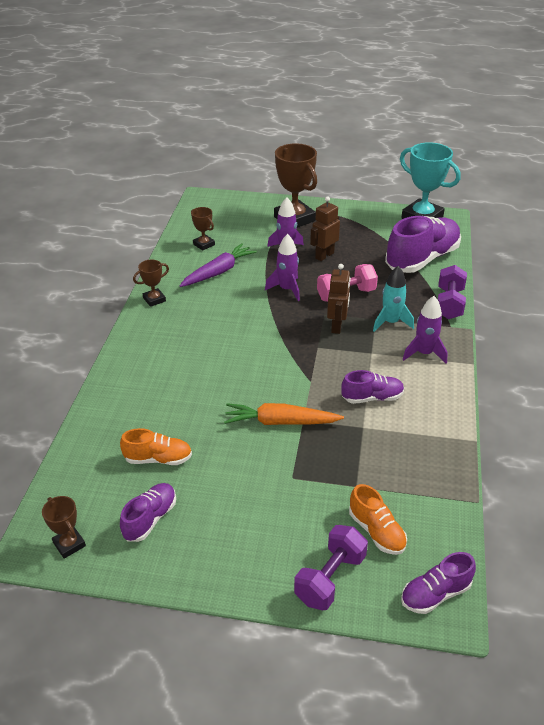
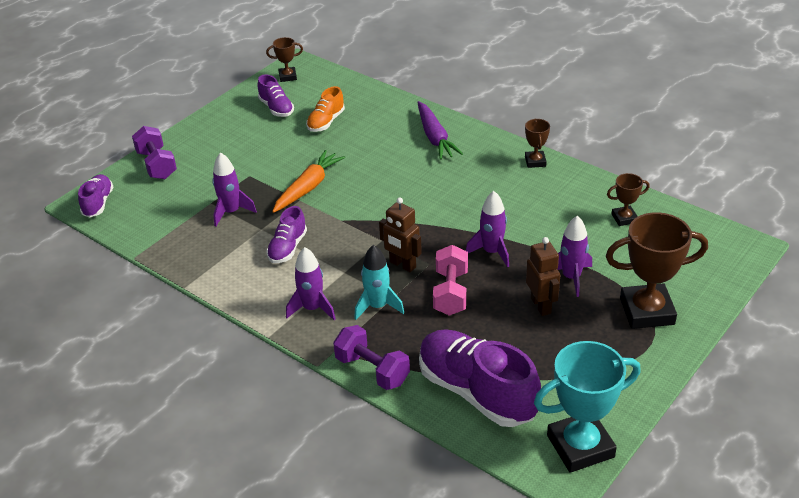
camera: 120 degrees right, 0 degrees up
purple carrot [180,243,257,287] -> purple carrot moved to [418,101,463,160]
orange shoe [349,484,407,555] -> none
purple shoe [385,216,461,273] -> purple shoe turned 150 degrees clockwise [419,329,541,427]
none -> purple rocket [212,152,257,227]

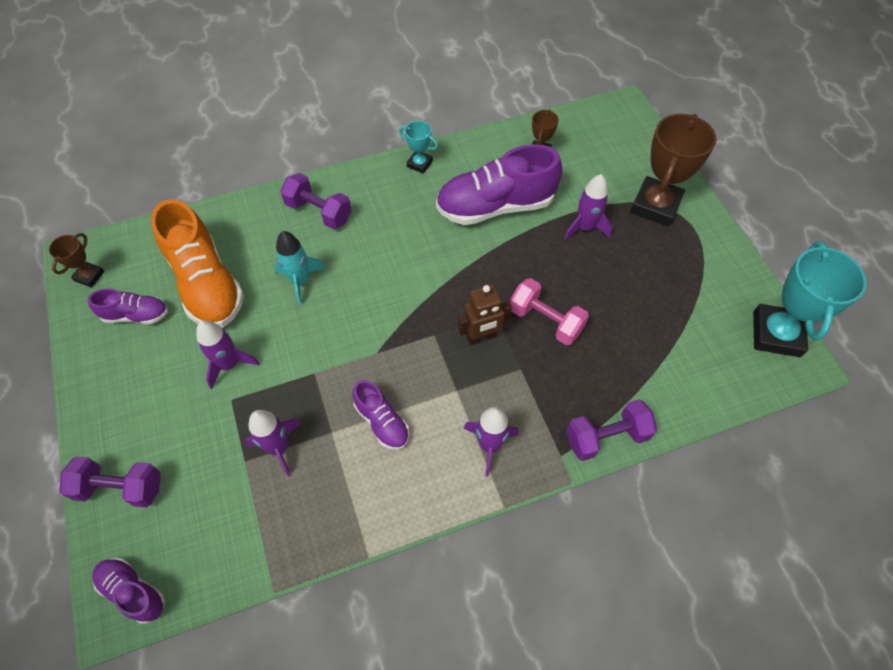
camera: 60 degrees left, 20 degrees up
orange carrot [272,150,345,213] -> none
orange shoe [306,86,345,132] -> orange shoe [151,199,244,327], size x1.94
turquoise rocket [354,245,404,320] -> turquoise rocket moved to [274,231,325,305]
purple carrot [418,101,463,160] -> purple dumbbell [280,173,352,229]
purple shoe [419,329,541,427] -> purple shoe moved to [436,144,562,225]
purple rocket [466,191,509,268] -> purple rocket moved to [196,320,260,389]
brown trophy [525,119,550,168] -> turquoise trophy [399,121,438,174]
brown robot [526,237,560,316] -> none

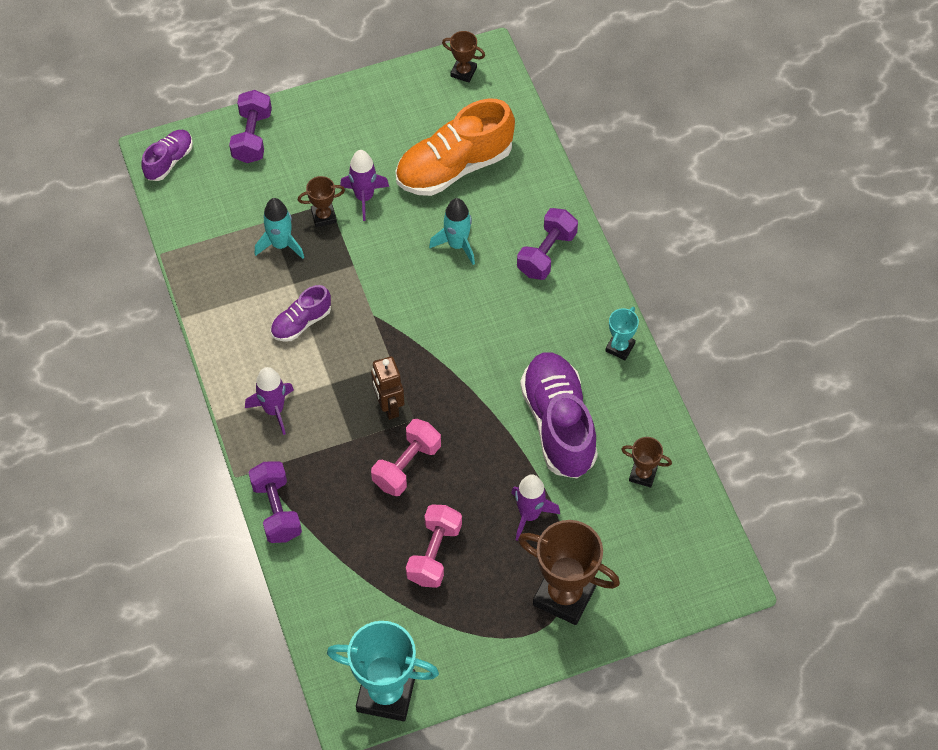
camera: 90 degrees right, 0 degrees up
purple shoe [88,288,168,324] -> none
purple rocket [245,410,300,477] -> turquoise rocket [255,198,304,259]
none -> brown trophy [298,176,345,227]
none -> pink dumbbell [406,504,462,588]

